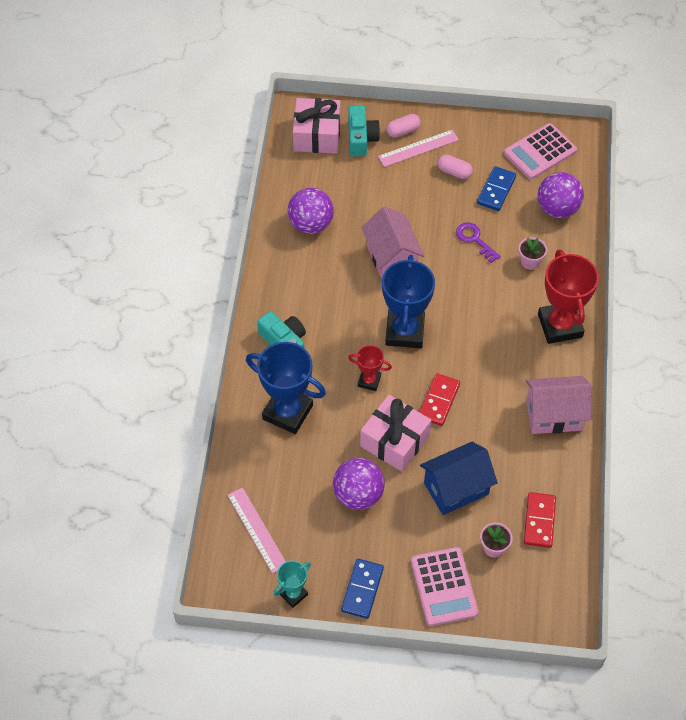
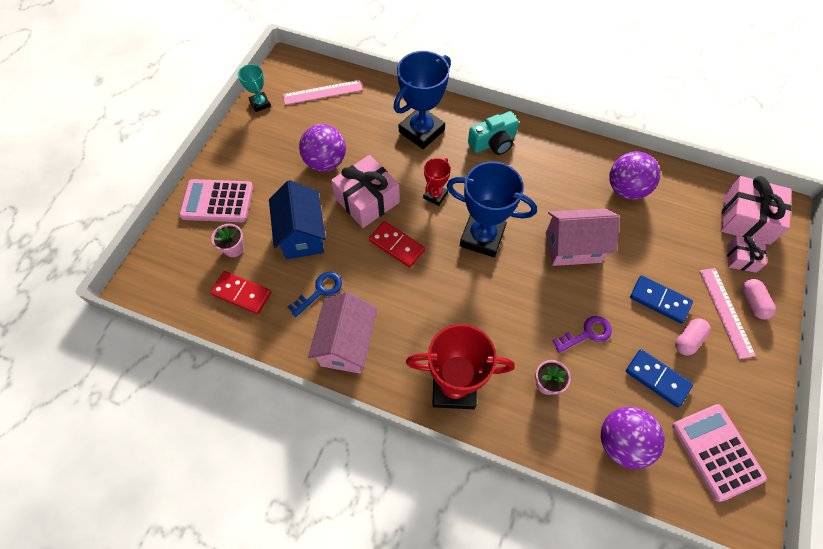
camera: 105 degrees right, 5 degrees up
blue domino [341,559,384,619] -> blue domino moved to [630,275,693,324]
turquoise camera [348,106,380,156] -> pink gift [727,236,767,273]
none -> blue key [288,272,342,317]

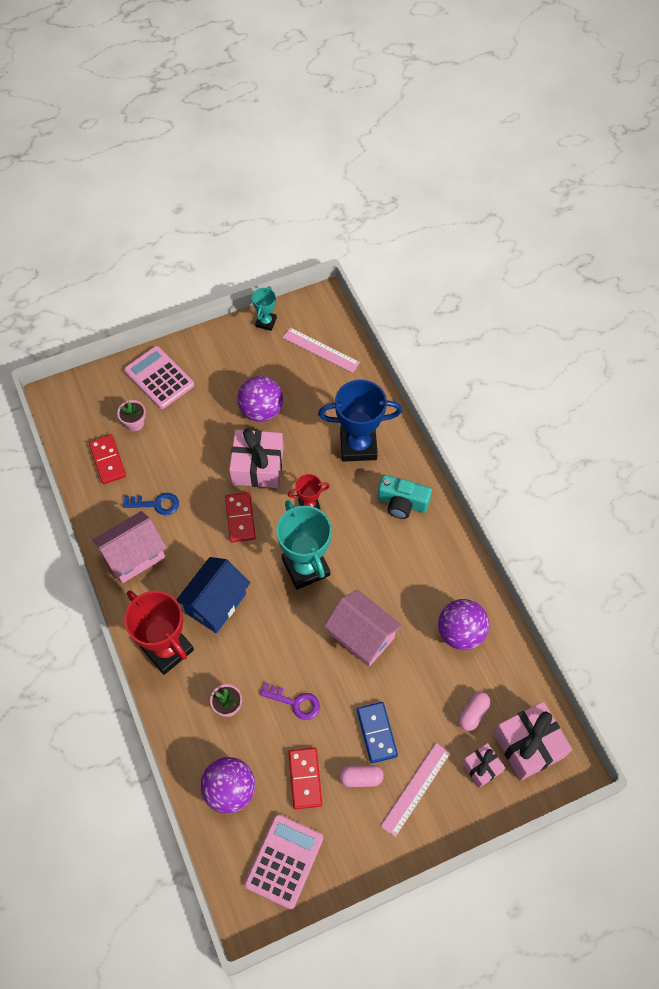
camera: 45 degrees right, 0 degrees up
blue house [269,180,326,259] -> blue house moved to [176,557,250,633]
blue trophy [447,162,537,257] -> turquoise trophy [276,500,332,590]
blue domino [626,349,693,407] -> red domino [288,748,322,809]
pink capsule [742,279,776,319] -> pink capsule moved to [458,692,490,731]

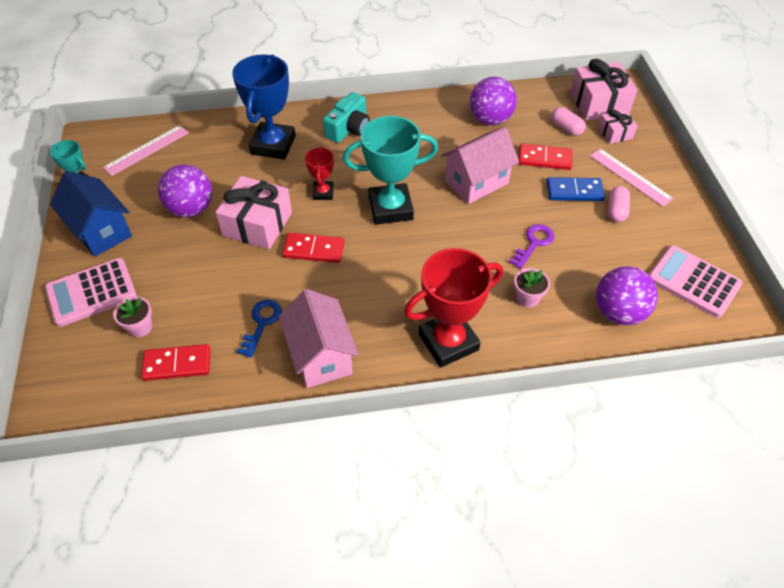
camera: 75 degrees left, 10 degrees down
blue house [176,557,250,633] -> blue house moved to [50,171,132,257]
red domino [288,748,322,809] -> red domino moved to [519,143,572,170]

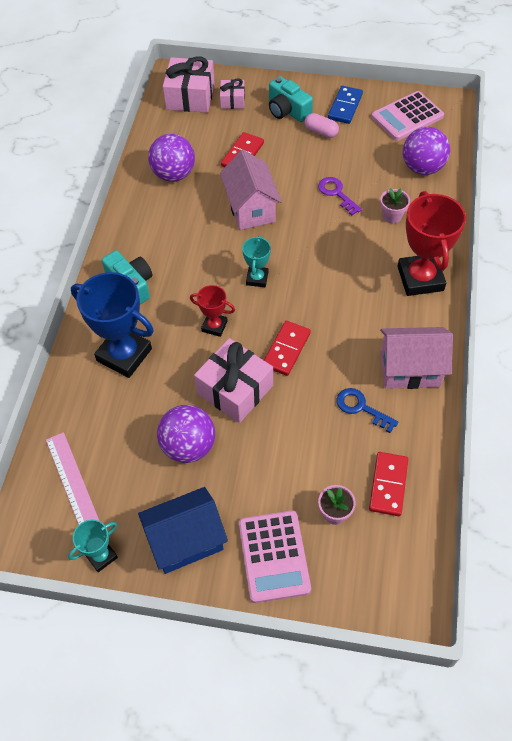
camera: 70 degrees left, 5 degrees up
turquoise trophy [343,116,438,225] -> turquoise trophy [242,235,271,287], size x0.52
blue domino [547,177,605,201] -> blue domino moved to [328,86,363,124]
pink capsule [551,107,586,136] -> none
pink ruler [590,148,674,207] -> turquoise camera [269,76,313,122]

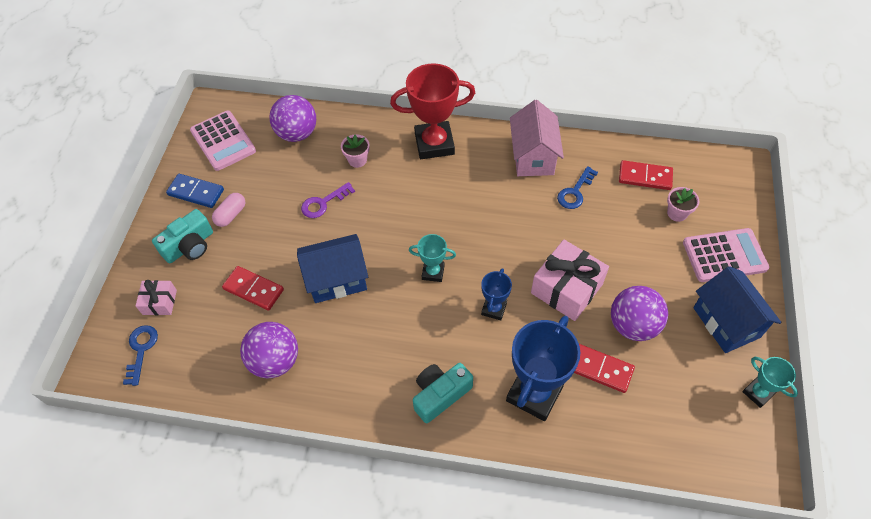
camera: 90 degrees left, 0 degrees up
pink ruler [46,432,99,525] -> none
pink gift [163,56,215,113] -> blue key [123,325,158,386]
red trophy [190,285,235,337] -> blue trophy [481,268,512,320]
pink house [220,150,282,230] -> blue house [297,234,368,303]
red domino [264,321,311,376] -> red domino moved to [574,344,635,393]

